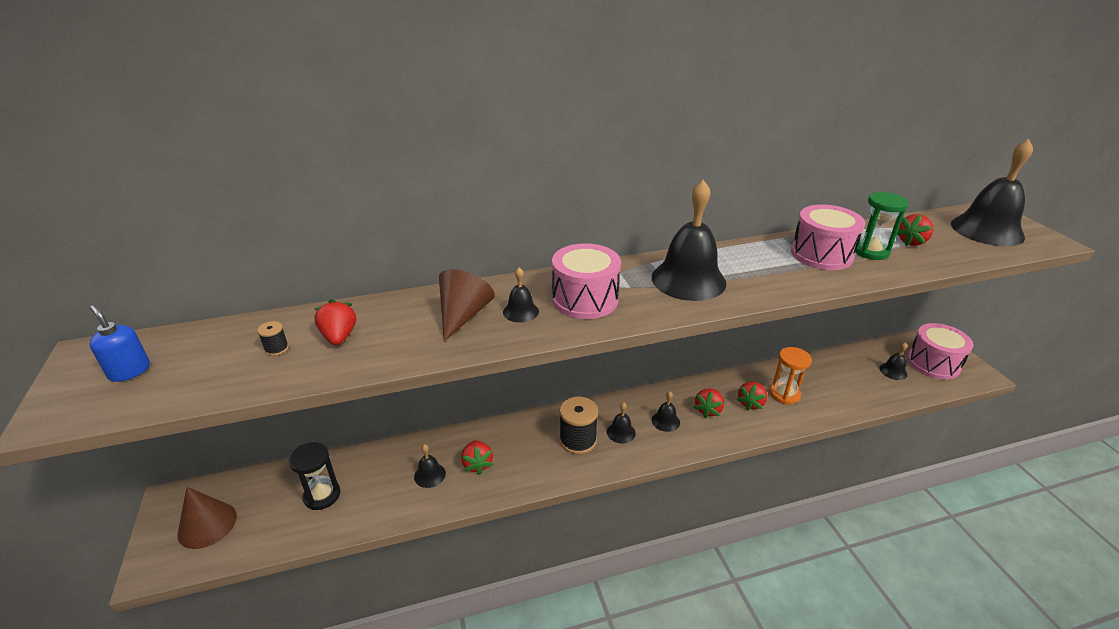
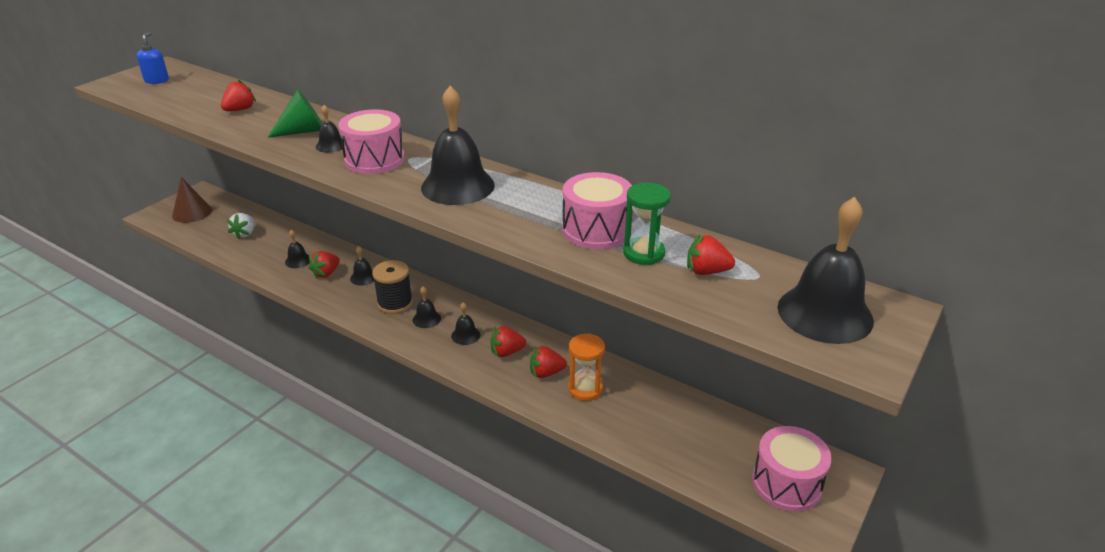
camera: 50 degrees right, 0 degrees up
black spool [257,321,289,356] -> none
black hourglass [289,442,340,510] -> white strawberry [227,213,254,240]
brown cone [439,269,495,342] -> green cone [268,89,322,138]
black bell [879,342,907,380] -> black bell moved to [350,246,374,286]

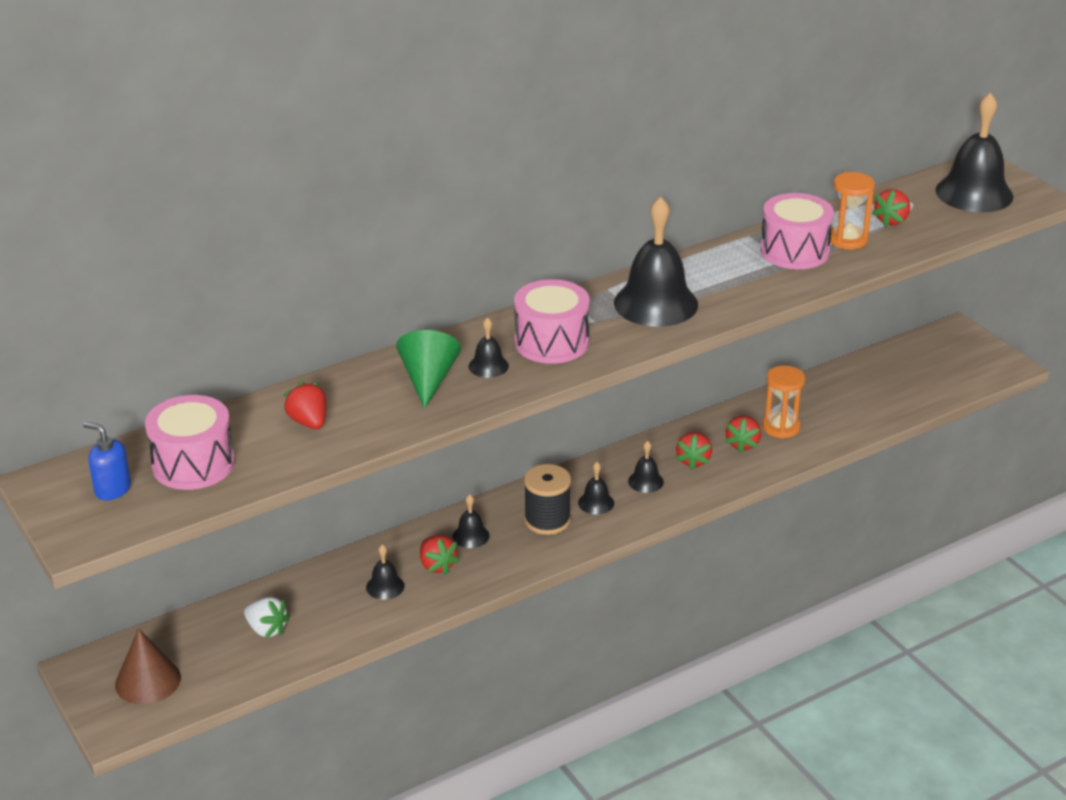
camera: 65 degrees left, 0 degrees up
green hourglass [623,183,671,265] -> orange hourglass [830,172,875,249]
pink drum [752,426,832,511] -> pink drum moved to [145,395,235,490]

